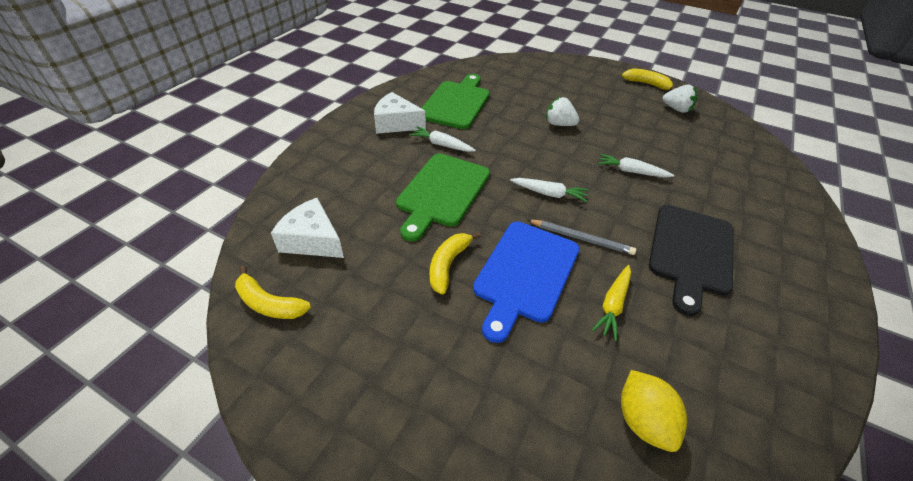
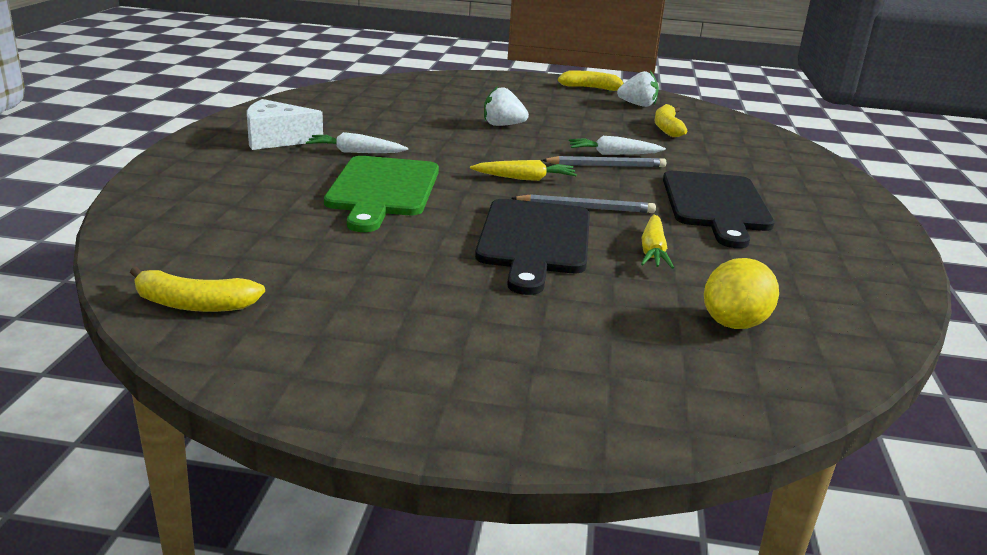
camera: 20 degrees left, 20 degrees down
white cheese [271,198,344,258] -> none
green cutting board [422,74,490,129] -> none
yellow banana [429,232,481,294] -> yellow banana moved to [654,104,687,137]
blue cutting board [473,222,580,343] -> black cutting board [475,199,590,295]
white carrot [510,178,589,202] -> yellow carrot [470,160,577,181]
yellow lemon [621,370,687,452] -> yellow lemon turned 75 degrees clockwise [704,258,779,329]
none -> grey pencil [542,156,666,167]

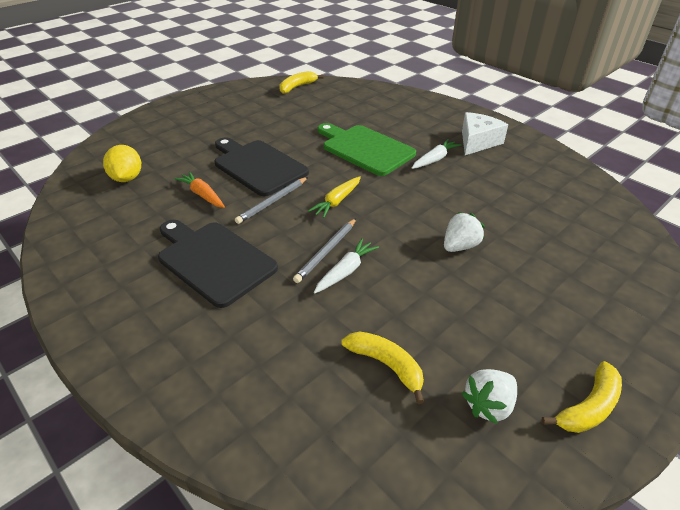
camera: 130 degrees right, 15 degrees up
yellow carrot [641,214,674,269] -> orange carrot [174,171,225,208]

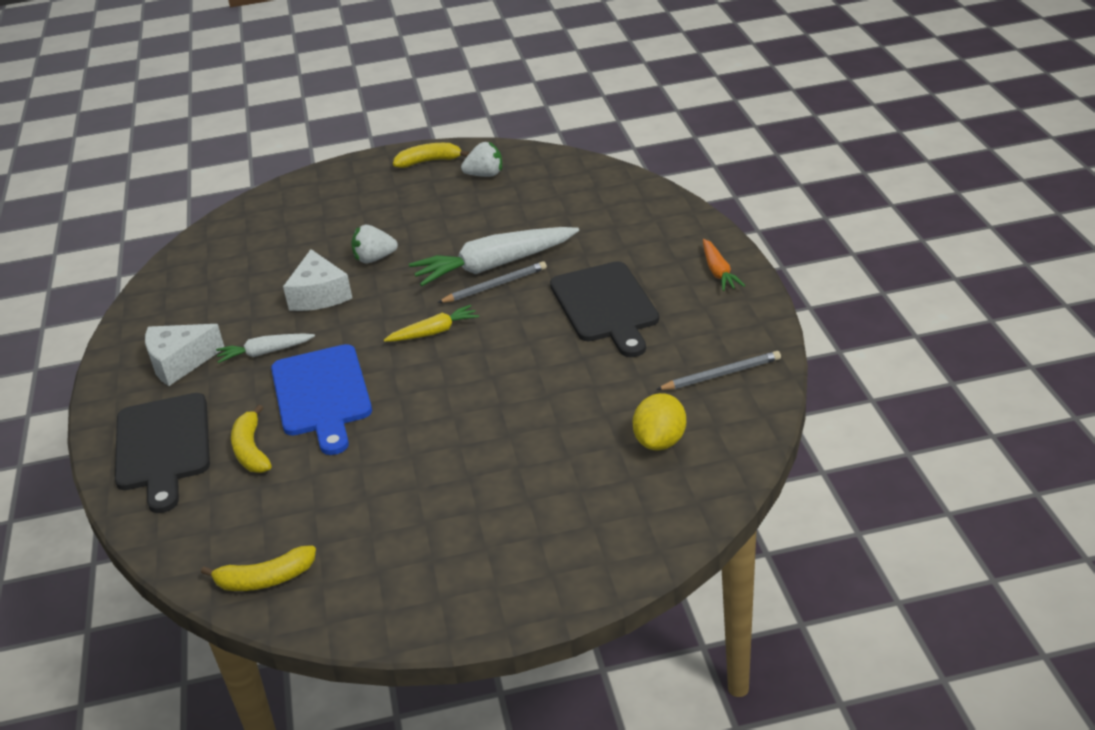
camera: 145 degrees left, 5 degrees down
orange carrot [174,171,225,208] -> orange carrot moved to [703,239,745,291]
black cutting board [215,137,309,196] -> black cutting board moved to [115,393,210,513]
grey pencil [235,177,308,224] -> grey pencil moved to [656,351,781,390]
white carrot [314,238,379,293] -> white carrot [409,227,579,286], size x1.89
green cutting board [318,123,416,176] -> blue cutting board [271,344,372,455]
yellow banana [341,331,424,404] -> yellow banana moved to [231,404,272,473]
none -> white cheese [283,249,352,311]

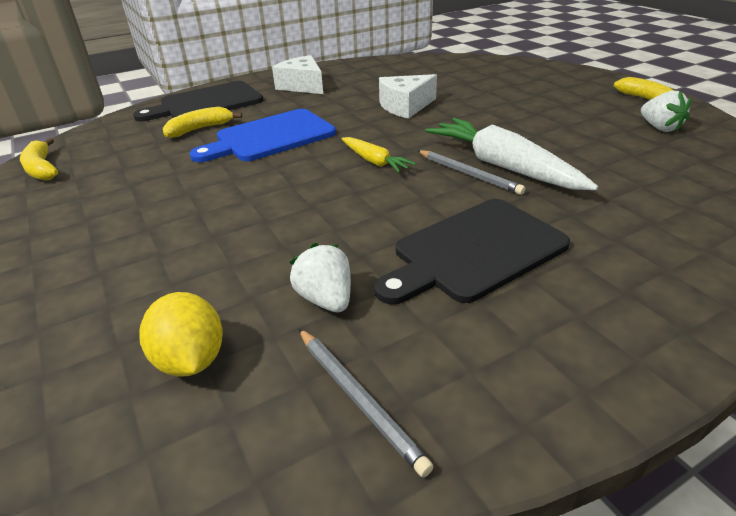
camera: 70 degrees right, 0 degrees up
white carrot [216,333,315,363] -> none
white strawberry [351,225,398,263] -> white strawberry moved to [290,243,351,312]
yellow lemon [633,393,686,451] -> yellow lemon turned 60 degrees clockwise [140,292,223,377]
orange carrot [703,239,745,291] -> none

